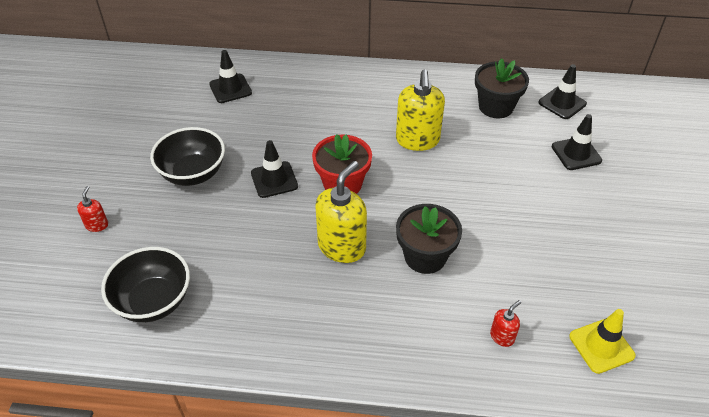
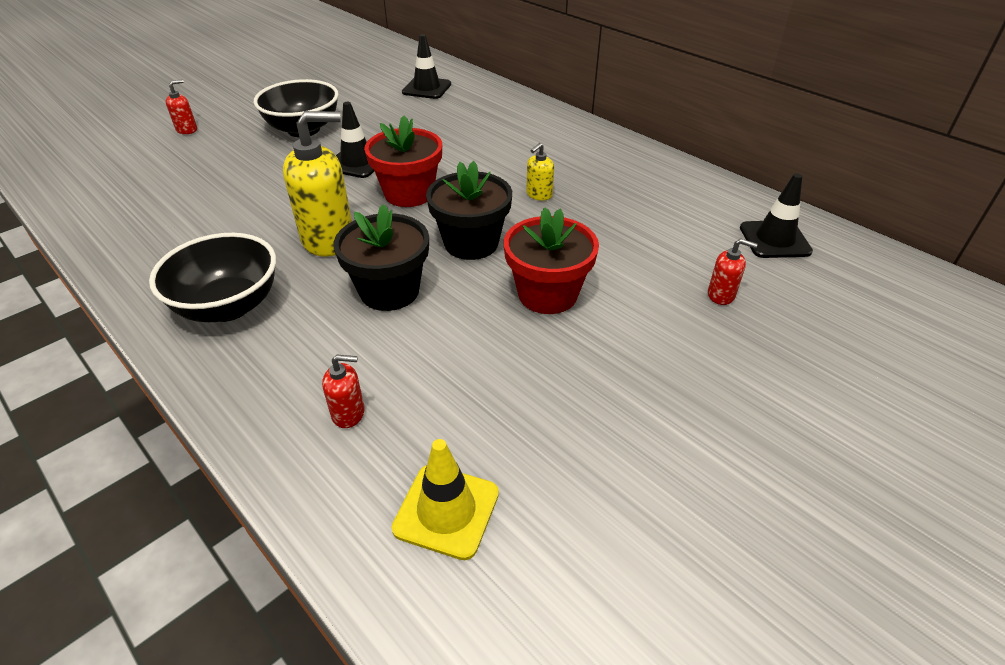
camera: 40 degrees right, 5 degrees down
black bowl [101,247,190,322] -> black bowl moved to [149,233,276,322]
yellow soap dispenser [396,70,445,151] -> yellow soap dispenser [526,143,554,201], size x0.47
black flower pot [475,58,529,118] -> black flower pot moved to [426,161,512,260]
black traffic cone [552,114,602,170] -> red soap dispenser [708,239,757,305]
none -> red flower pot [504,207,599,314]

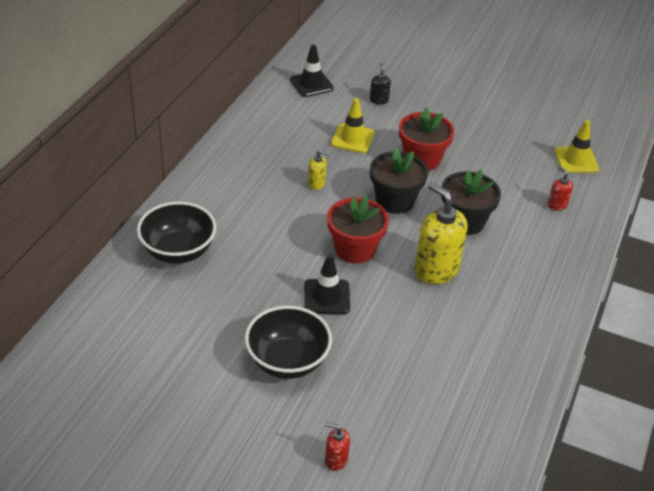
camera: 115 degrees left, 0 degrees up
black bowl [149,233,276,322] -> black bowl moved to [137,202,216,264]
black traffic cone [402,34,451,99] -> none
red soap dispenser [708,239,757,305] -> black soap dispenser [370,63,391,105]
none -> yellow traffic cone [331,98,375,153]

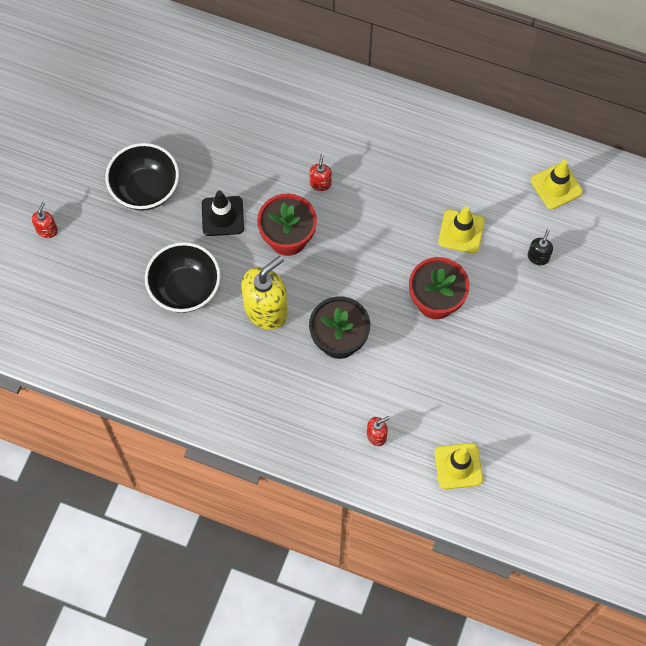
camera: 90 degrees right, 25 degrees up
black bowl [137,202,216,264] -> black bowl moved to [145,242,221,313]
black traffic cone [290,44,334,97] -> yellow traffic cone [531,160,583,209]
yellow soap dispenser [308,150,329,190] -> none
black soap dispenser [370,63,391,105] -> black soap dispenser turned 60 degrees counterclockwise [528,229,553,265]
black flower pot [370,147,428,214] -> none
none -> red soap dispenser [310,154,332,191]

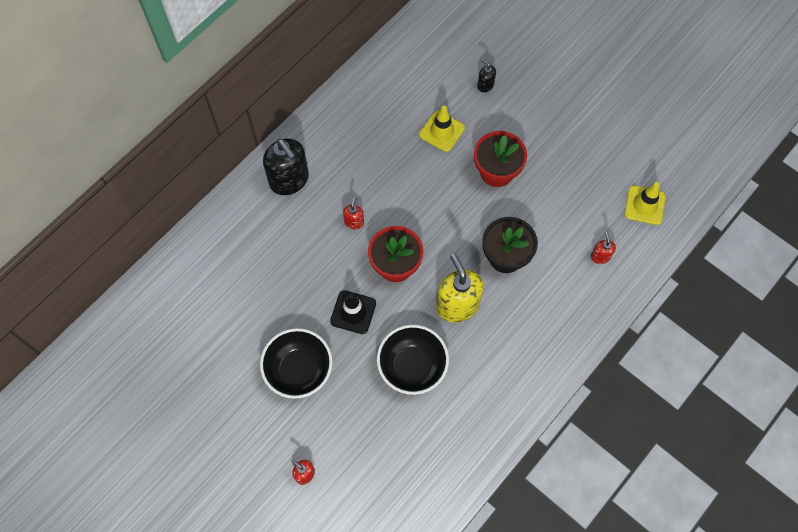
camera: 70 degrees left, 0 degrees up
red soap dispenser [310,154,332,191] -> red soap dispenser turned 75 degrees clockwise [343,196,364,229]
yellow traffic cone [531,160,583,209] -> none
none -> black soap dispenser [263,139,309,195]

